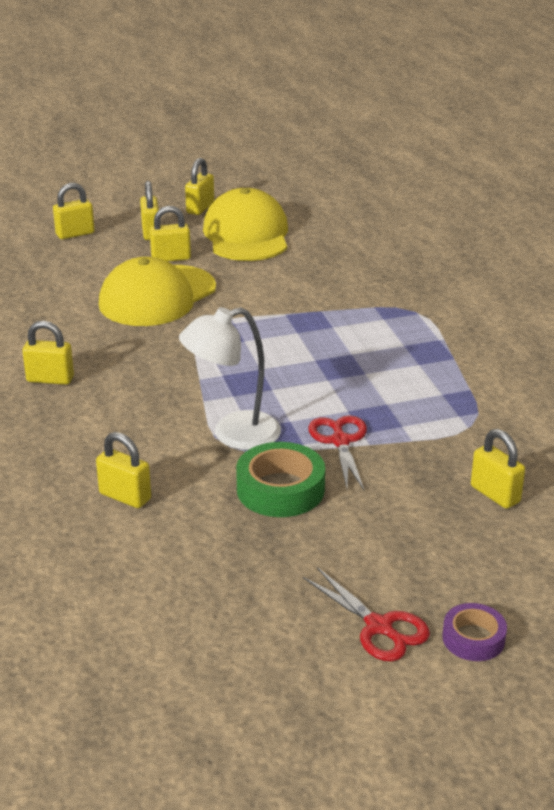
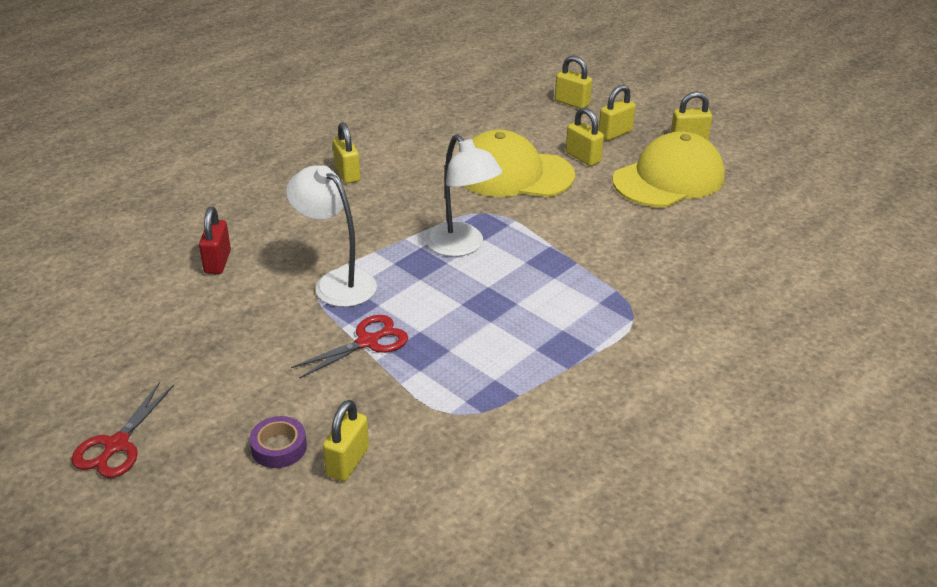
camera: 60 degrees right, 5 degrees up
yellow padlock [96,432,151,508] -> red padlock [199,207,231,274]
green tape [236,442,325,517] -> none
purple tape [442,603,507,661] -> purple tape moved to [250,416,307,468]
none -> white lamp [426,134,502,257]

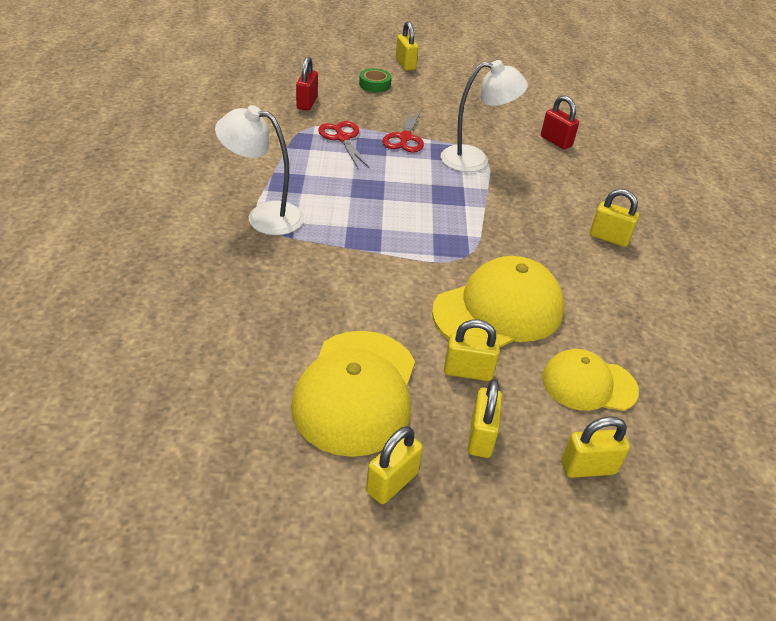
camera: 135 degrees right, 5 degrees up
red scissors [71,382,174,478] -> red scissors moved to [318,121,370,169]
purple tape [250,416,307,468] -> green tape [359,68,391,93]
yellow padlock [323,400,369,481] -> yellow padlock moved to [396,21,418,71]
white lamp [426,134,502,257] -> white lamp moved to [215,105,304,235]
none -> red padlock [296,56,318,110]
none -> yellow cap [542,349,639,411]

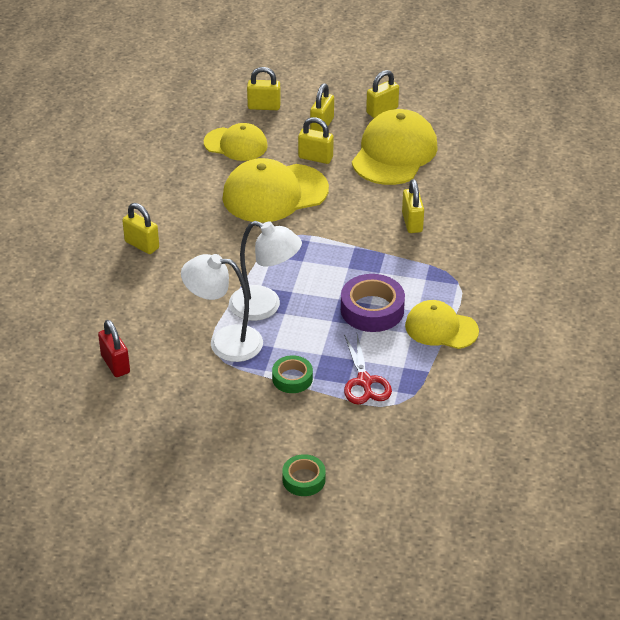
camera: 165 degrees left, 0 degrees up
white lamp [215,105,304,235] -> white lamp moved to [229,221,302,321]
red padlock [296,56,318,110] -> none
red scissors [382,109,424,153] -> green tape [272,355,313,393]
yellow padlock [396,21,418,71] -> yellow padlock moved to [402,179,424,233]
none -> purple tape [341,274,405,332]
none -> yellow cap [405,300,479,349]

